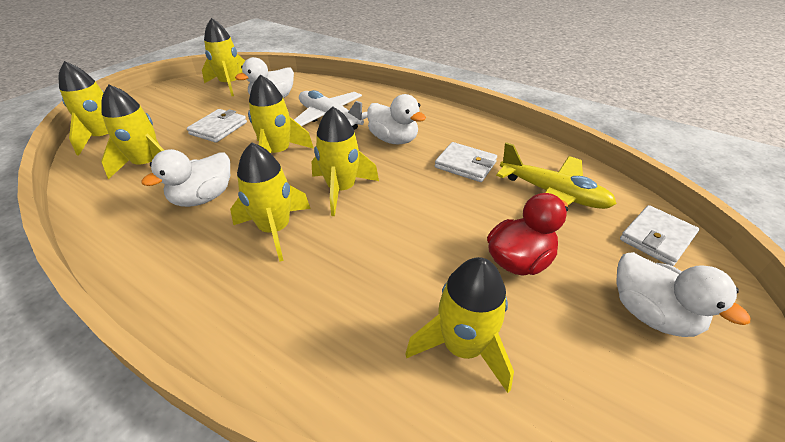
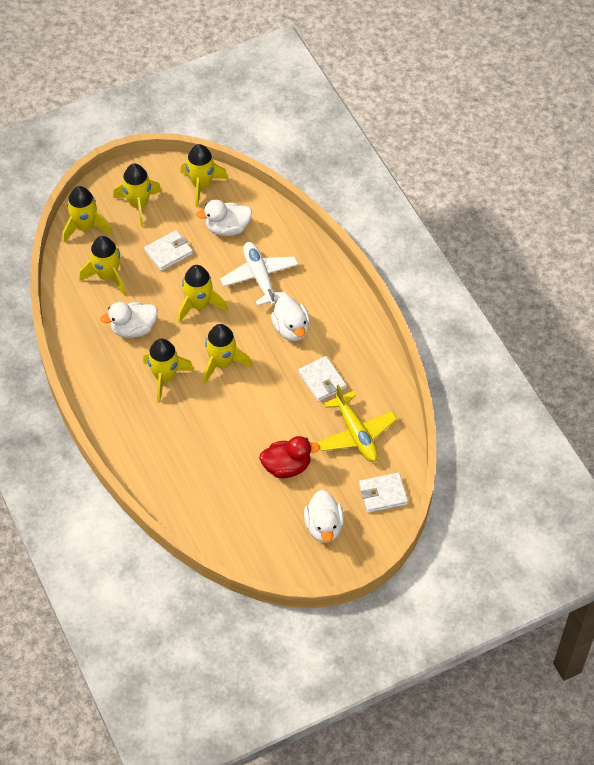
camera: 30 degrees right, 15 degrees up
yellow rocket [406,257,514,393] -> yellow rocket moved to [113,164,162,227]

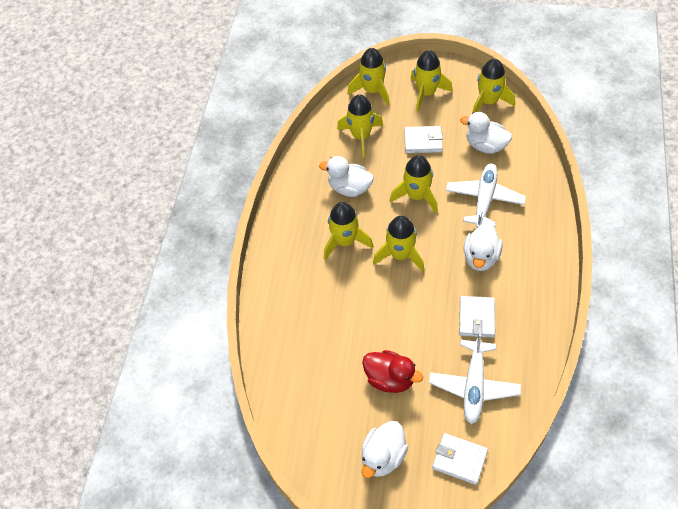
camera: 40 degrees right, 0 degrees up
yellow plane [317,385,397,462] -> white plane [429,330,521,424]

